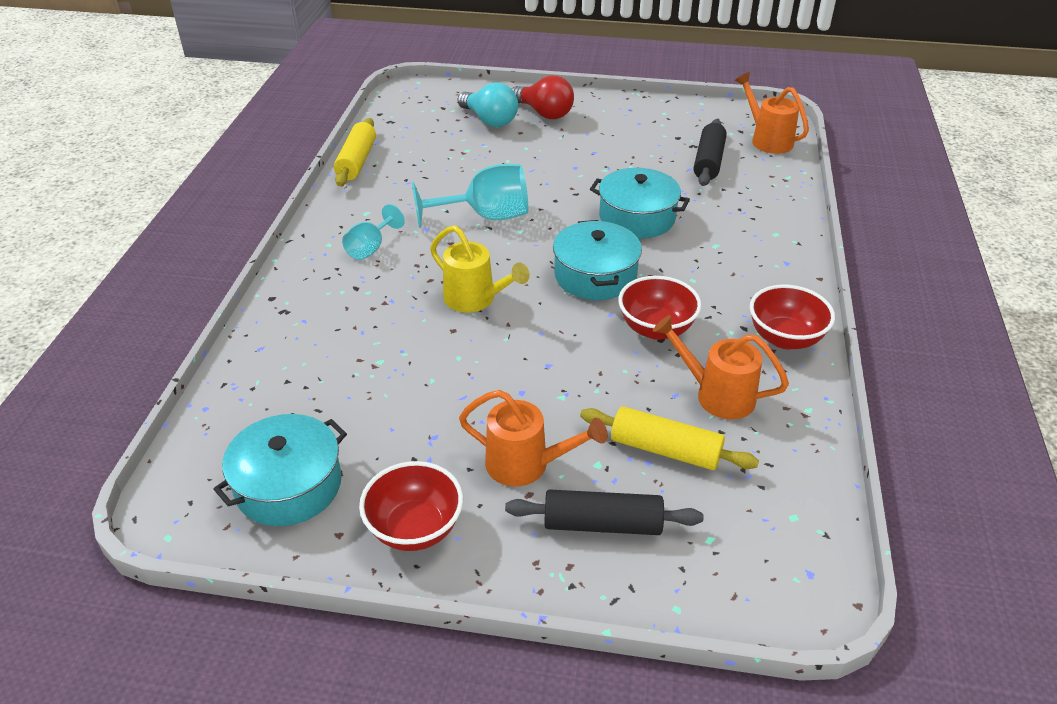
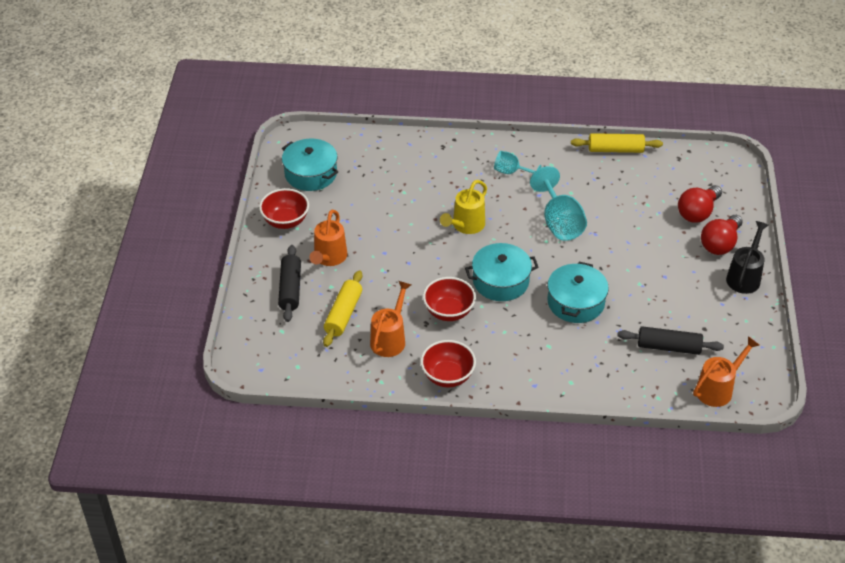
camera: 85 degrees right, 5 degrees up
turquoise light bulb [457,82,518,127] -> red light bulb [678,185,722,223]
none -> black watering can [726,221,769,294]

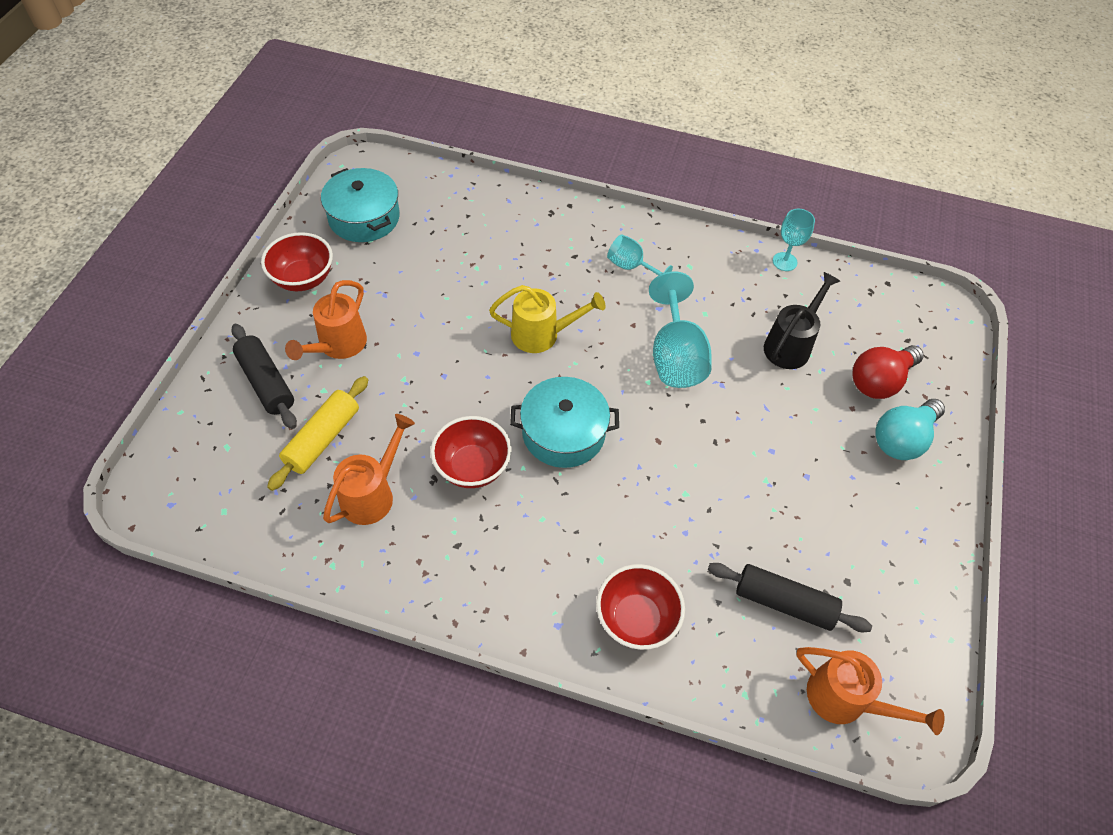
camera: 10 degrees right, 10 degrees up
black rolling pin [278,245,301,322] -> black rolling pin turned 45 degrees counterclockwise [231,324,297,429]
red bowl [420,340,476,387] -> red bowl moved to [596,564,685,650]
yellow watering can [440,180,487,234] -> yellow watering can turned 135 degrees counterclockwise [489,285,606,353]
turquoise pot [547,262,609,323] -> none
yellow rolling pin [571,133,663,153] -> turquoise goblet [773,209,815,271]
orange watering can [693,336,759,407] -> orange watering can turned 60 degrees clockwise [796,647,944,735]
red light bulb [701,215,743,255] -> turquoise light bulb [875,399,945,460]
black watering can [726,221,769,294] -> black watering can moved to [764,272,840,369]

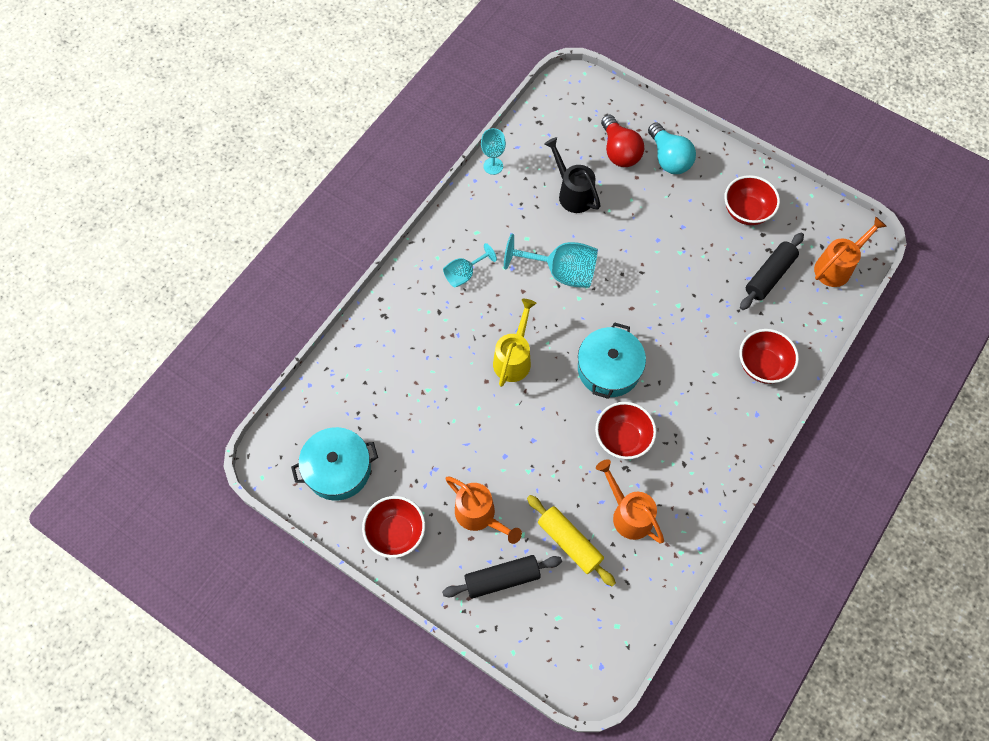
camera: 70 degrees left, 10 degrees up
none -> red bowl [724,175,780,225]

